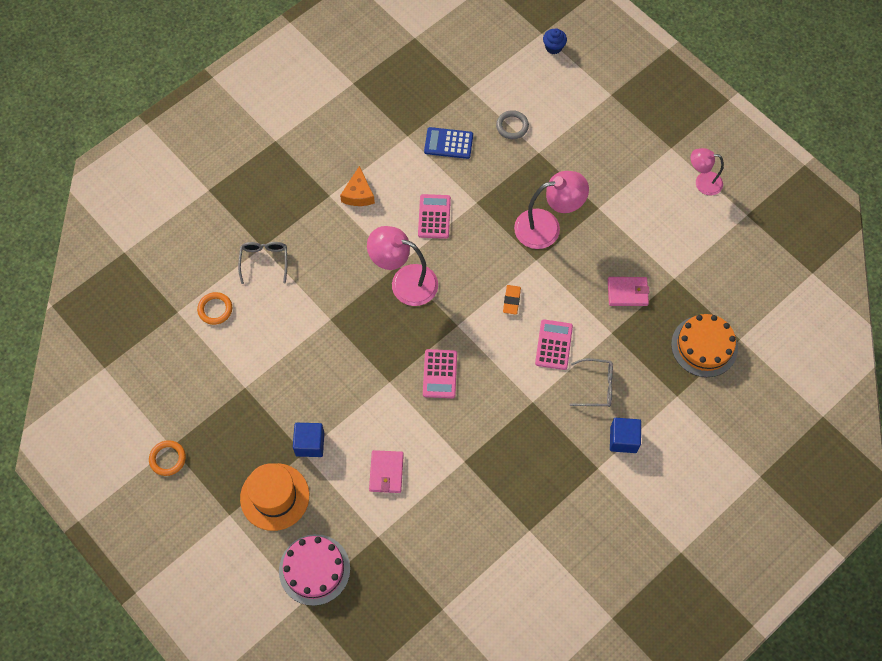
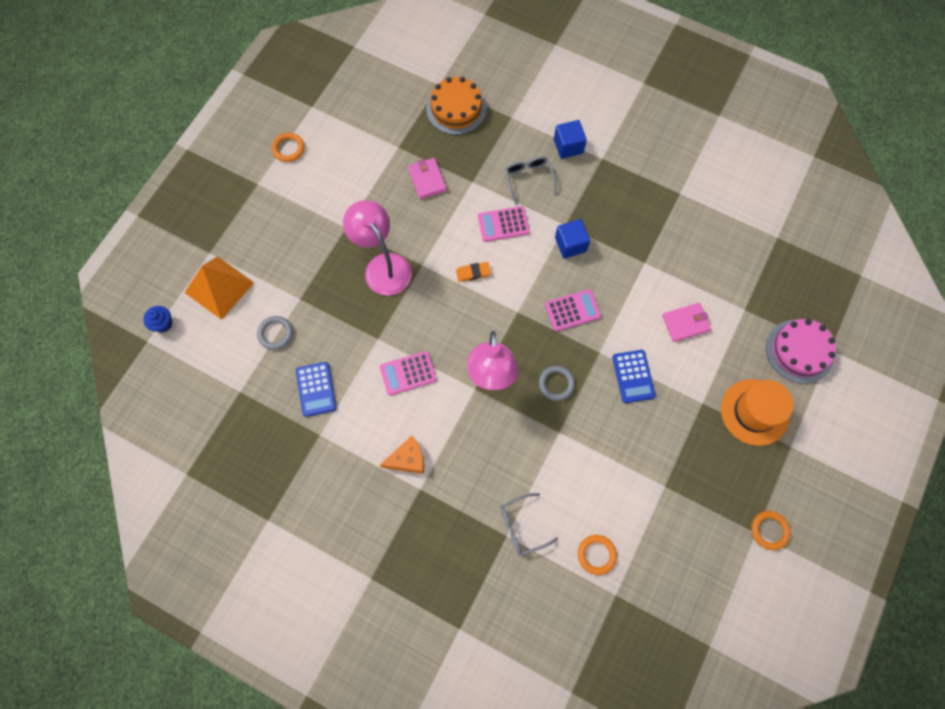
camera: 110 degrees left, 5 degrees up
blue cube [293,423,324,457] -> blue cube moved to [555,219,590,259]
pink lamp [691,148,724,195] -> orange ring [272,133,304,162]
none -> orange pyramid [185,256,254,320]
none -> grey ring [539,366,575,401]
none -> blue calculator [612,350,656,403]

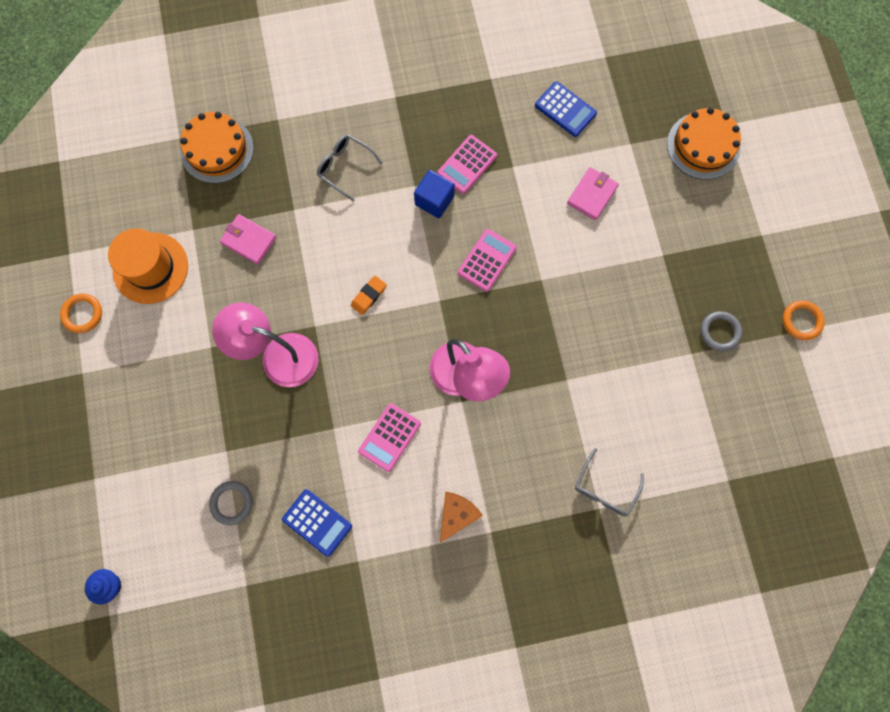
camera: 40 degrees left, 5 degrees up
orange pyramid [185,256,254,320] -> none
pink calculator [478,206,530,242] -> pink calculator moved to [437,135,497,194]
grey ring [539,366,575,401] -> grey ring moved to [701,311,742,351]
blue cube [554,120,587,159] -> none
orange ring [578,535,617,575] -> none
blue calculator [612,350,656,403] -> blue calculator moved to [535,81,597,137]
orange hat [721,379,793,446] -> orange hat moved to [108,228,188,304]
pink cake [766,319,836,384] -> orange cake [667,108,741,180]

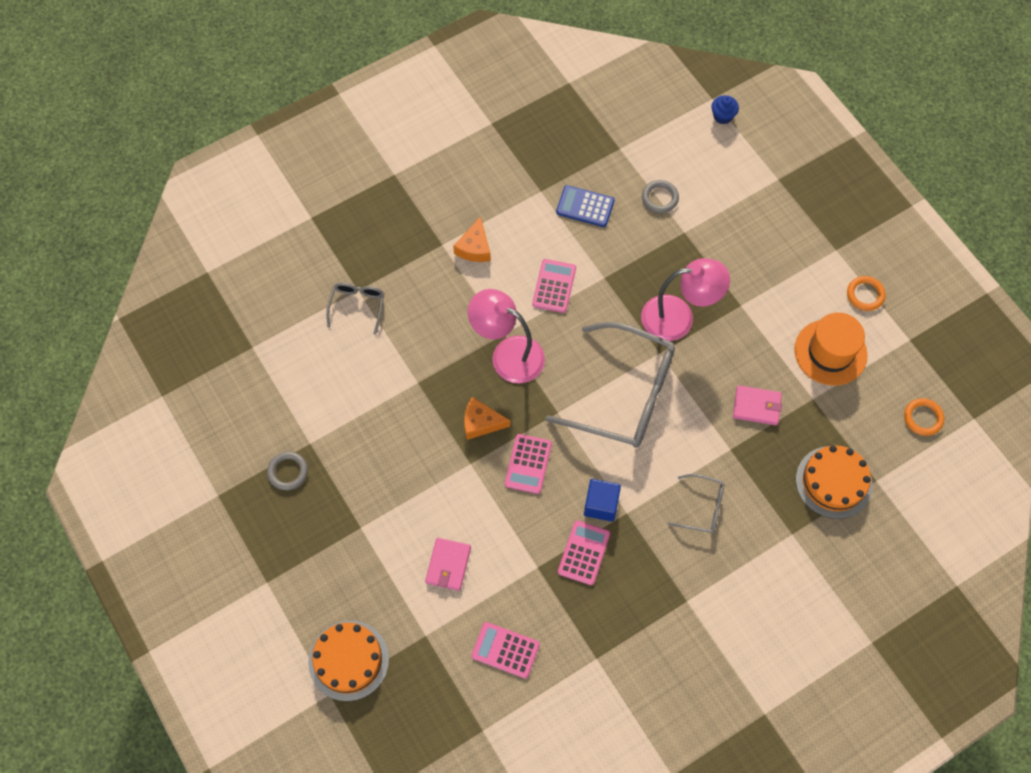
camera: 160 degrees right, 10 degrees down
orange eraser [351,275,387,315] -> grey glasses [545,322,675,448]
blue calculator [535,81,597,137] -> pink calculator [471,622,540,678]
orange ring [783,300,825,340] -> orange ring moved to [904,398,944,436]
none -> orange cheese [464,397,510,440]

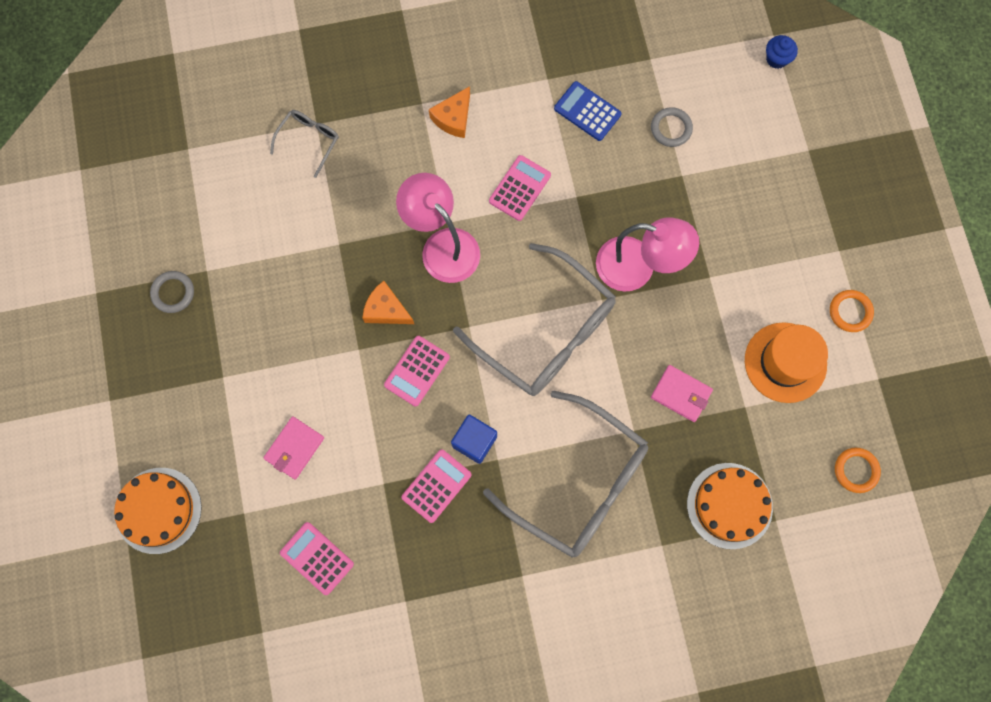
camera: 20 degrees right, 10 degrees up
grey glasses [667,474,724,534] -> grey glasses [483,391,648,558], size x2.18

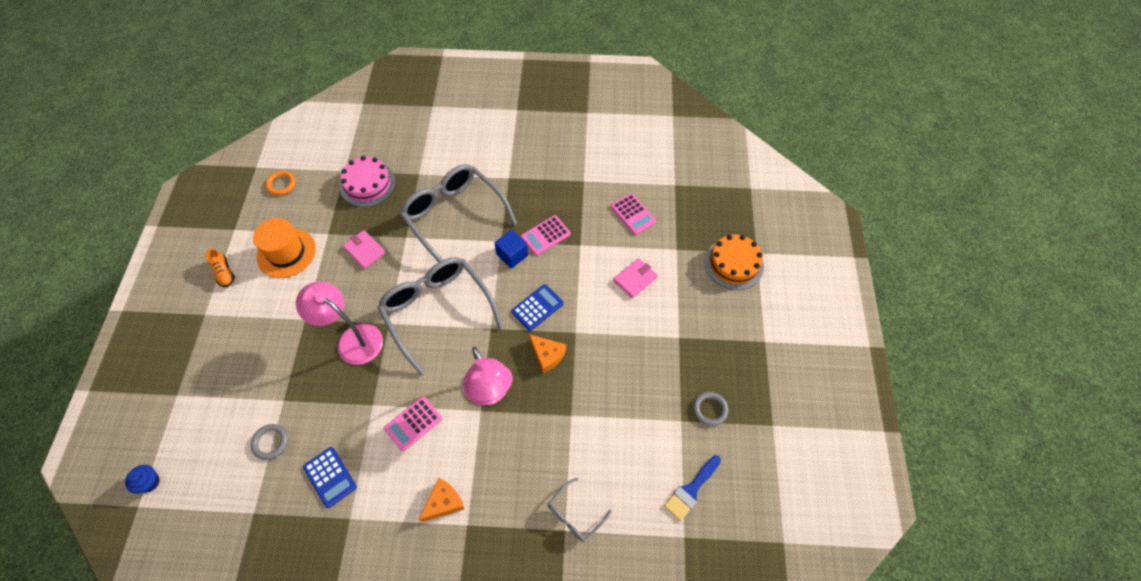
camera: 165 degrees left, 15 degrees down
pink calculator [384,336,450,407] -> blue calculator [511,284,563,331]
orange cake [687,463,773,549] -> pink cake [340,156,396,207]
orange ring [830,290,874,332] -> orange shoe [206,248,235,287]
none -> blue brush [664,455,721,521]

